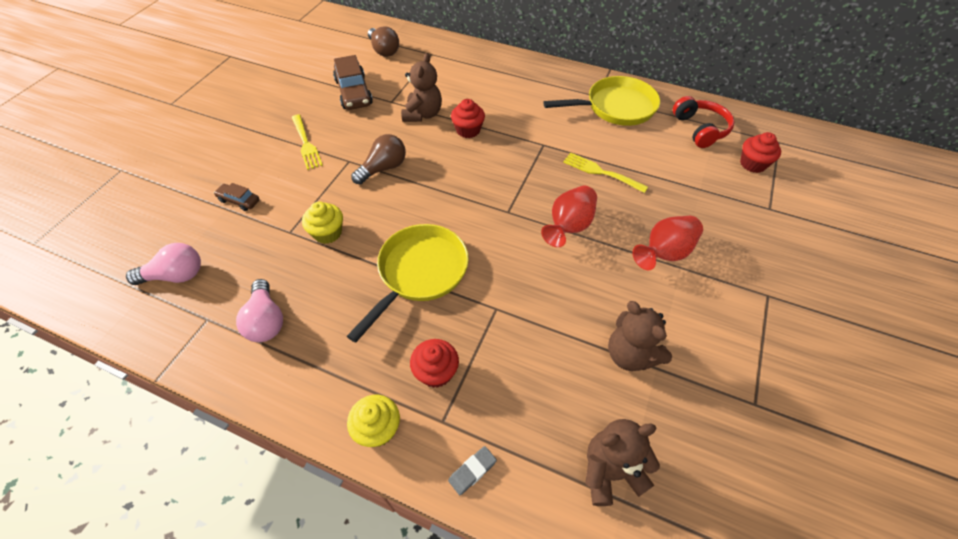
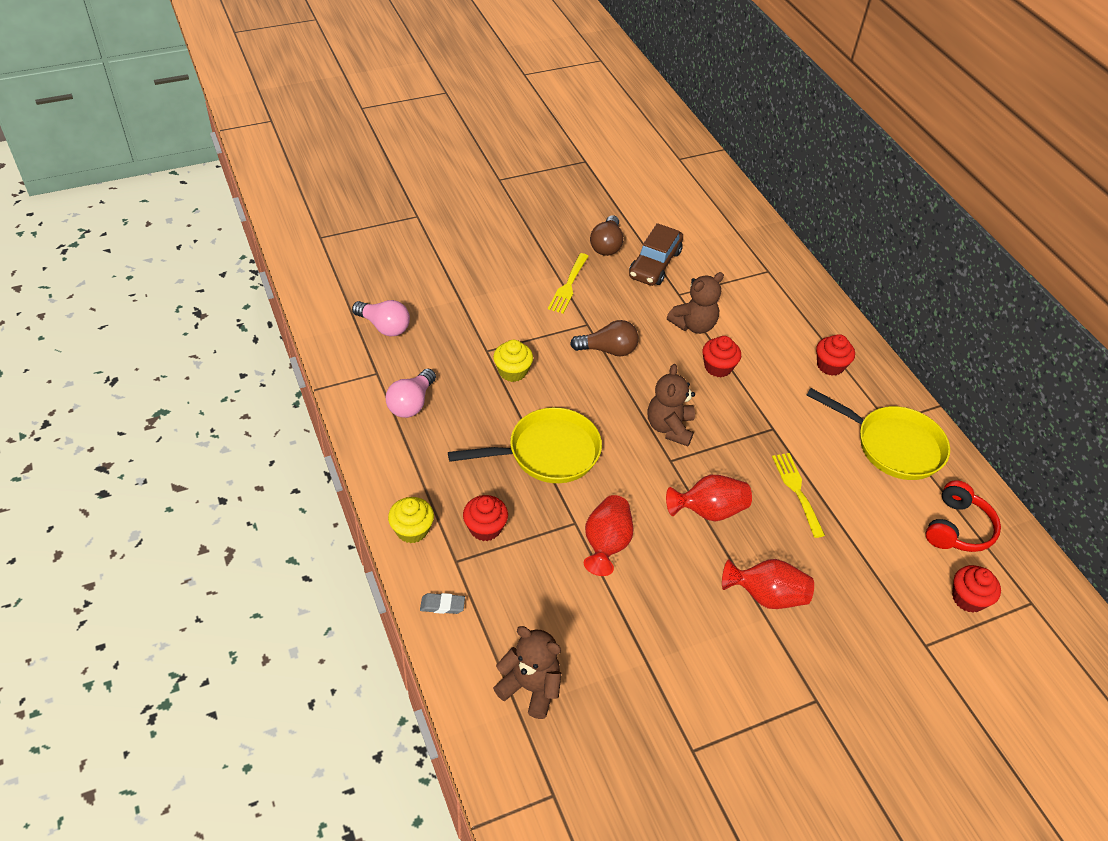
camera: 40 degrees right, 5 degrees down
brown car [214,183,260,211] -> none
brown light bulb [368,26,399,57] -> brown light bulb moved to [590,215,623,256]
brown teddy bear [608,301,672,371] -> brown teddy bear moved to [648,364,695,446]
none -> red vase [584,495,633,576]
none -> red cupcake [816,334,855,376]

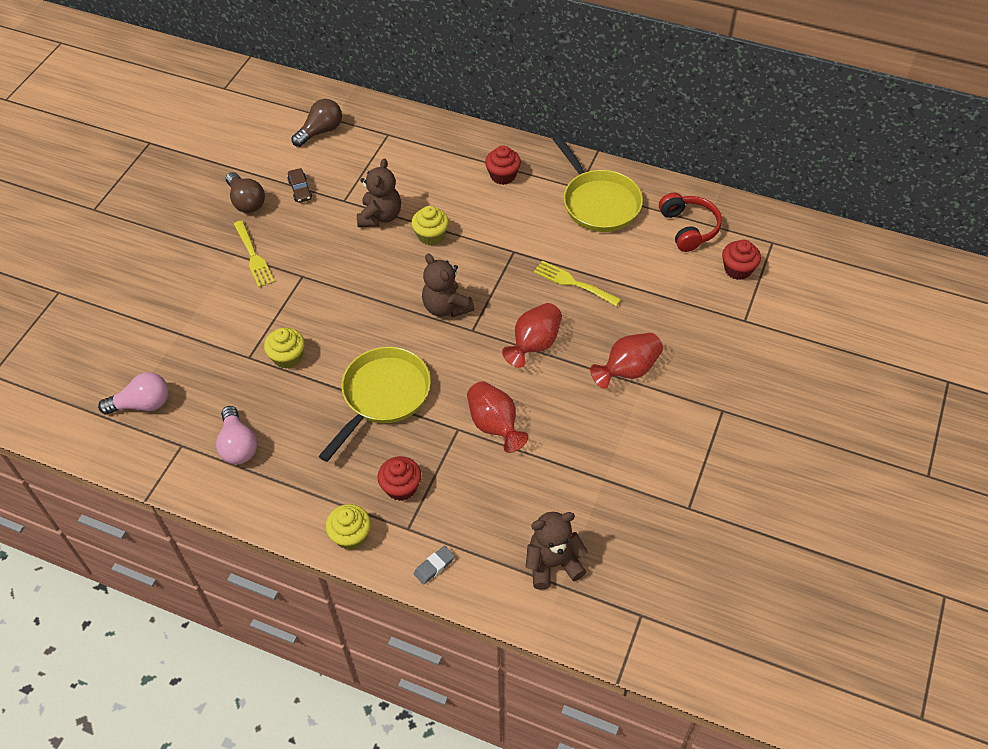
camera: 40 degrees left, 5 degrees up
brown light bulb [570,320,638,357] -> brown light bulb moved to [292,99,342,147]
brown car [629,223,683,286] -> brown car [288,168,312,203], size x0.53
red cupcake [702,336,741,377] -> yellow cupcake [412,206,449,245]
yellow pan [807,388,950,480] -> yellow pan turned 75 degrees clockwise [553,135,643,232]

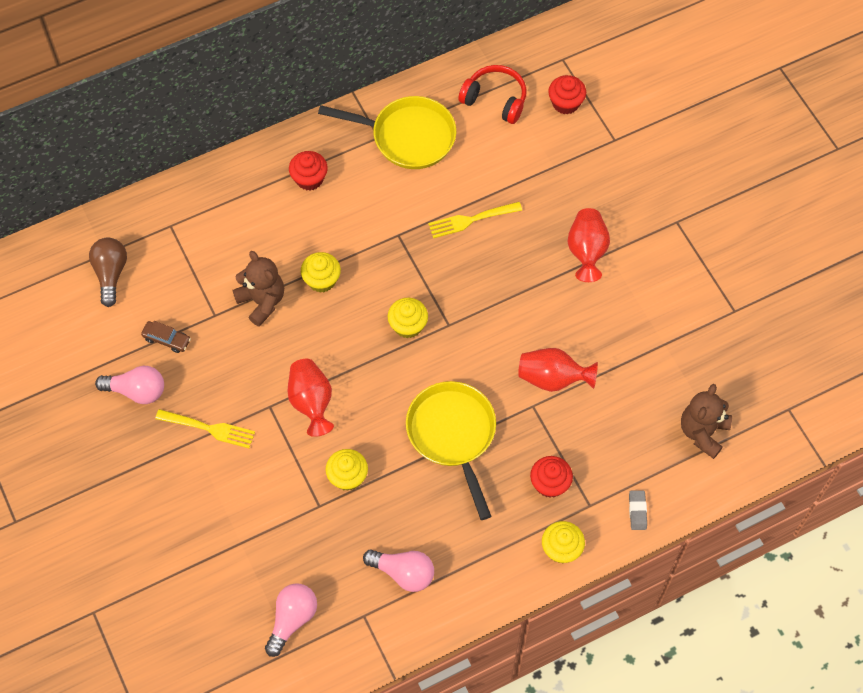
camera: 50 degrees left, 10 degrees up
brown light bulb [226,172,265,213] -> pink light bulb [95,366,164,404]
brown teddy bear [422,254,474,317] -> yellow cupcake [388,298,428,338]
red vase [502,303,562,368] -> red vase moved to [287,359,334,437]

